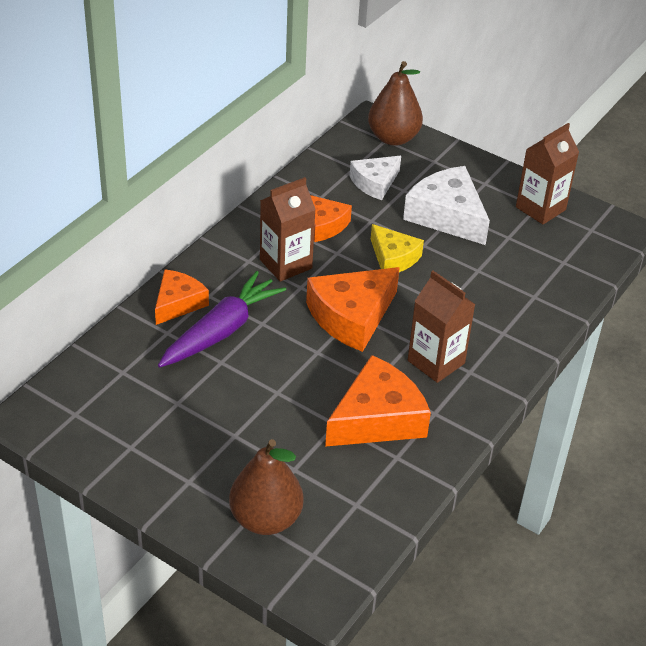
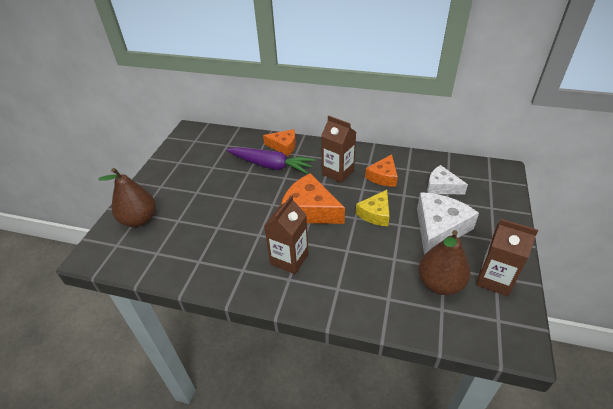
camera: 75 degrees right, 0 degrees up
orange cheese [325,355,431,447] -> none
brown pear [368,61,423,146] -> brown pear moved to [418,230,471,295]

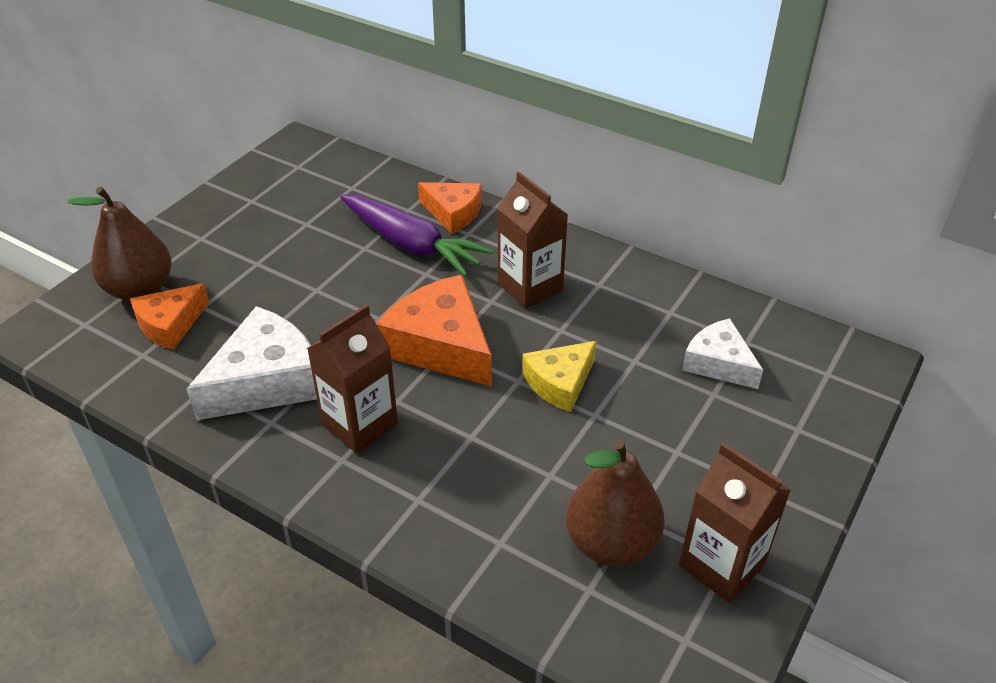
camera: 15 degrees right, 0 degrees up
orange cheese [365,154,398,187] -> orange cheese moved to [130,283,209,350]
white cheese [417,192,479,255] -> white cheese moved to [187,306,317,420]

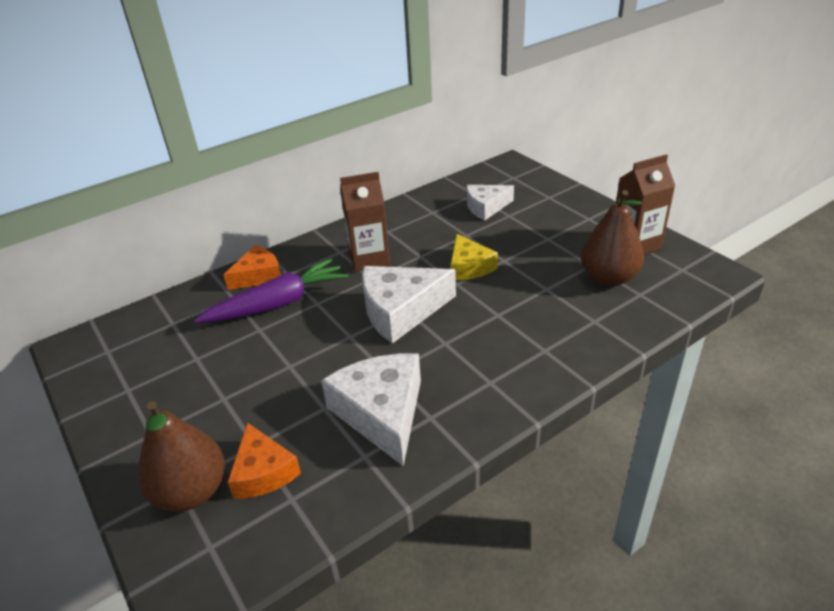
camera: 65 degrees left, 5 degrees down
brown carton [307,304,398,453] -> none
orange cheese [376,275,492,386] -> white cheese [362,266,456,344]

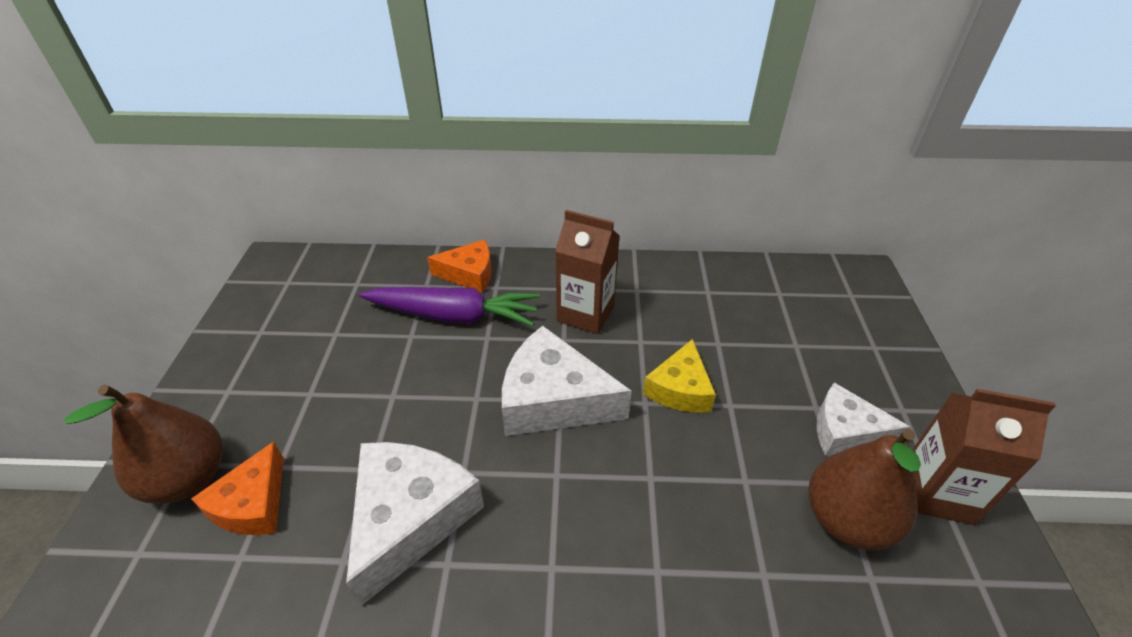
camera: 35 degrees right, 5 degrees up
white cheese [466,185,514,221] -> white cheese moved to [817,383,910,456]

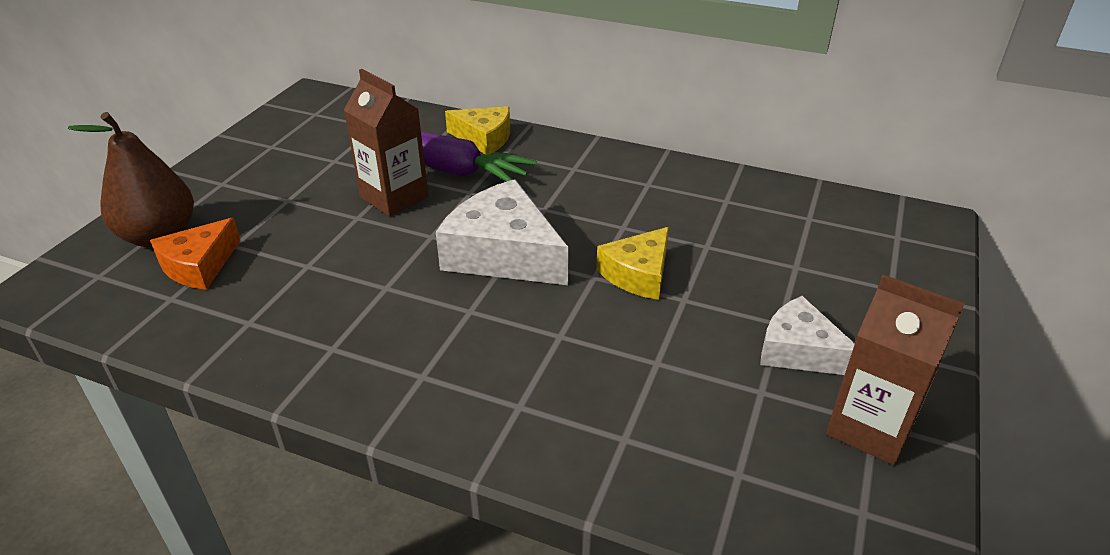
camera: 20 degrees right, 5 degrees down
white cheese [346,442,484,607] -> none
orange cheese [427,240,492,293] -> yellow cheese [445,106,510,155]
brown carton [555,210,620,334] -> brown carton moved to [344,69,428,216]
brown pear [809,429,921,551] -> none

